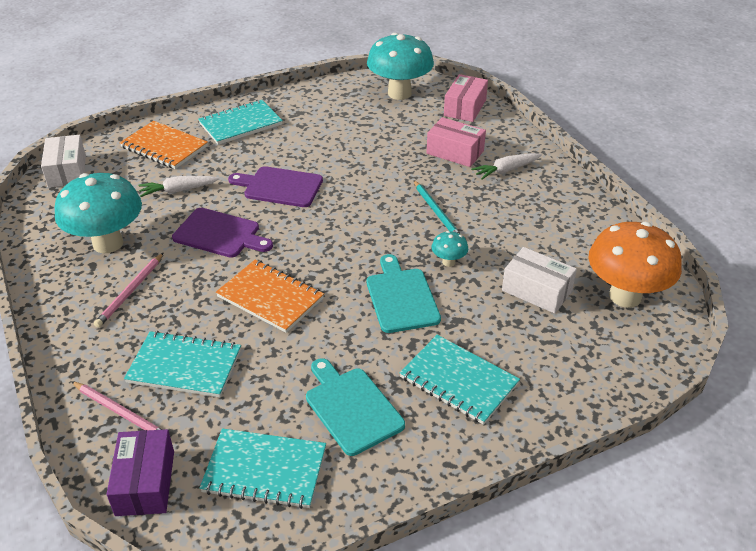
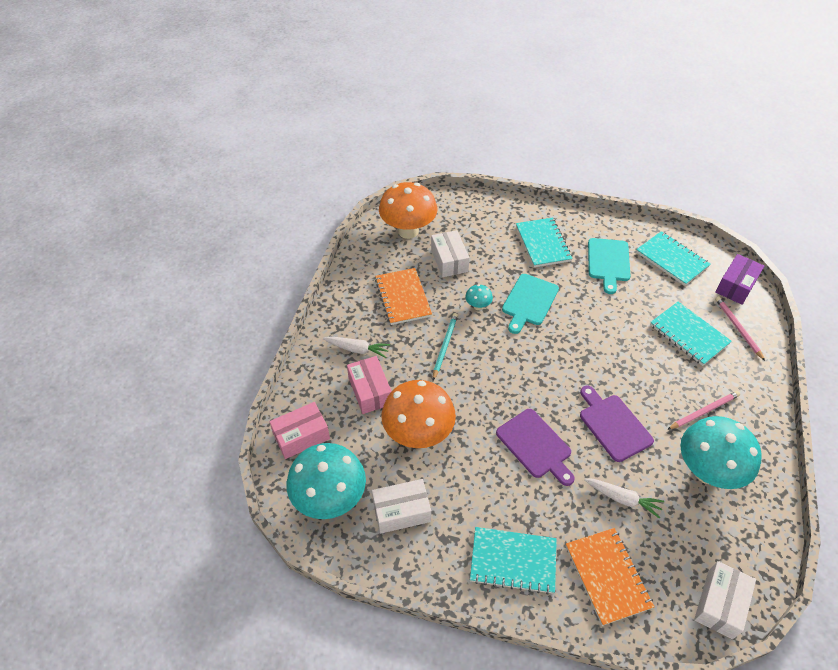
camera: 140 degrees left, 10 degrees up
orange notebook [216,260,324,333] -> orange notebook moved to [375,268,432,325]
none -> white box [372,479,431,534]
none -> orange mushroom [381,380,456,448]

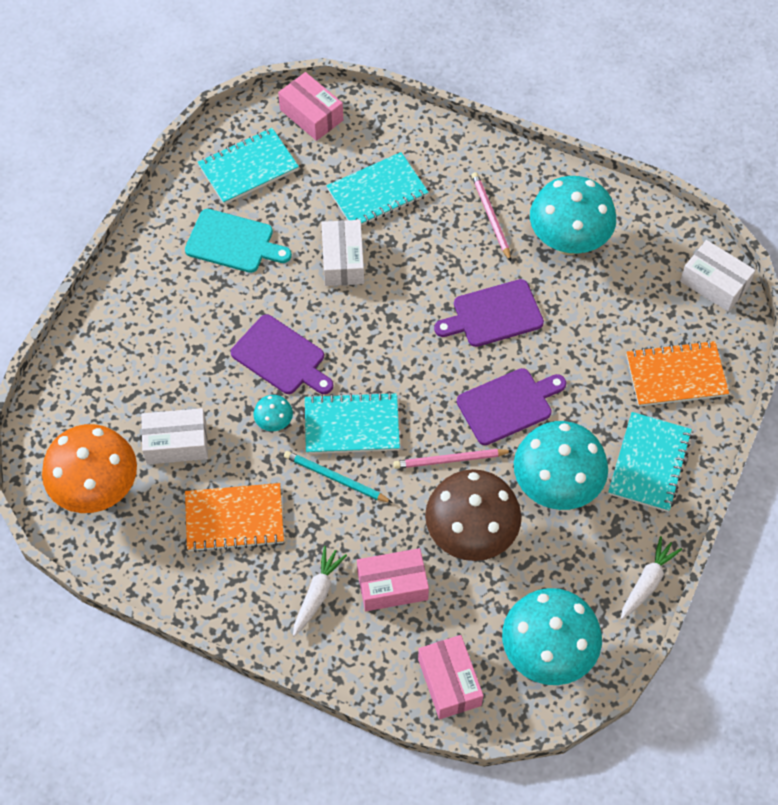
camera: 80 degrees left, 10 degrees up
white box [372,479,431,534] -> white box moved to [322,220,364,286]
orange mushroom [381,380,456,448] -> brown mushroom [425,469,521,561]
turquoise cutting board [502,274,559,334] -> purple cutting board [231,314,333,394]
turquoise notebook [516,218,573,267] -> turquoise notebook moved to [305,392,400,454]
white carrot [584,478,664,519] -> white carrot moved to [621,536,682,620]
purple box [715,254,764,305] -> pink box [278,72,343,141]
pink pencil [715,296,765,361] -> pink pencil moved to [393,449,512,469]
none -> turquoise mushroom [514,421,608,510]

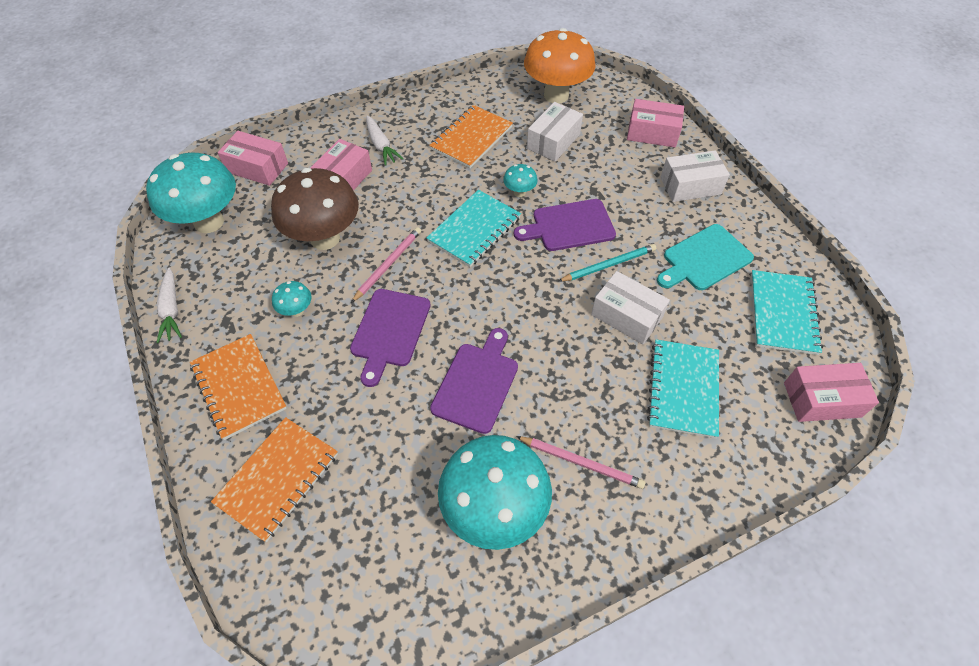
camera: 130 degrees right, 5 degrees down
turquoise pencil [284,451,393,503] -> turquoise pencil moved to [558,244,656,282]
turquoise mushroom [514,421,608,510] -> turquoise mushroom [272,281,312,317], size x0.43
turquoise notebook [608,412,692,512] -> orange notebook [190,334,287,440]
white box [680,240,756,312] -> white box moved to [660,150,730,202]
none -> pink box [627,99,684,147]

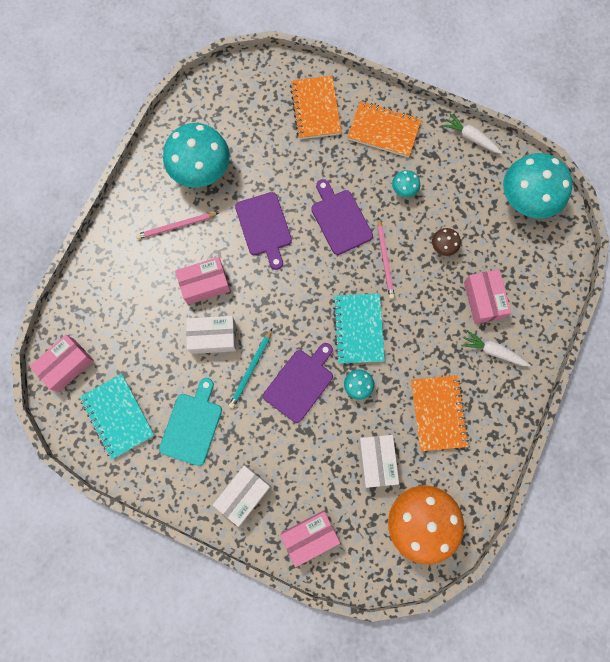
camera: 140 degrees right, 20 degrees up
pink box [218,131,288,186] -> pink box moved to [175,257,230,305]
brown mushroom [271,168,359,250] -> brown mushroom [432,228,461,256], size x0.43
turquoise notebook [647,339,719,439] -> none

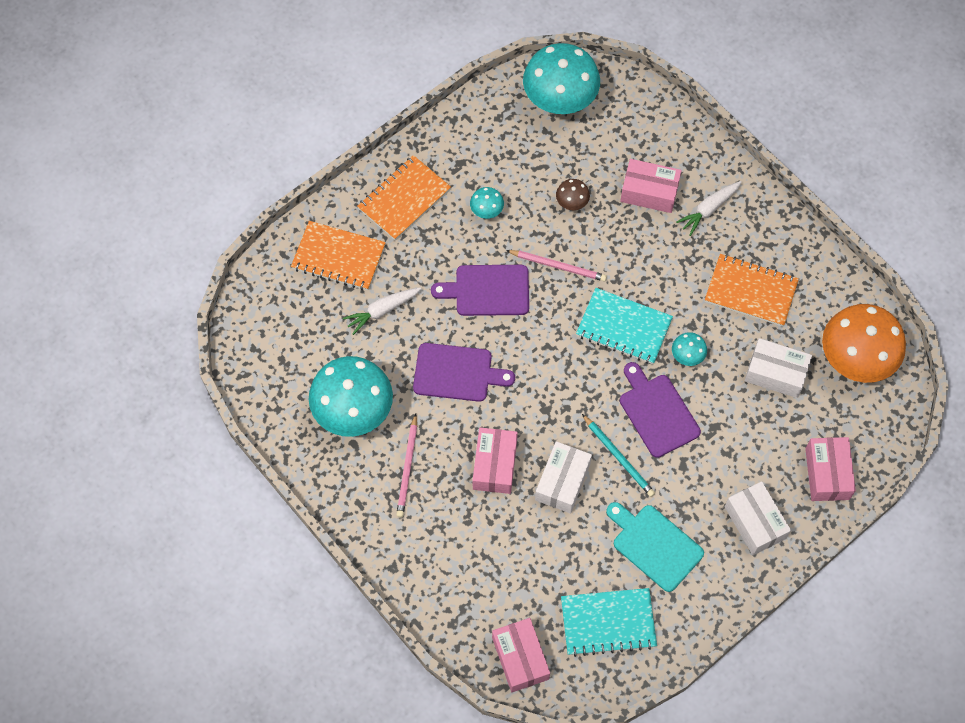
camera: 65 degrees left, 10 degrees down
white carrot [442,113,502,154] -> white carrot moved to [343,287,421,335]

